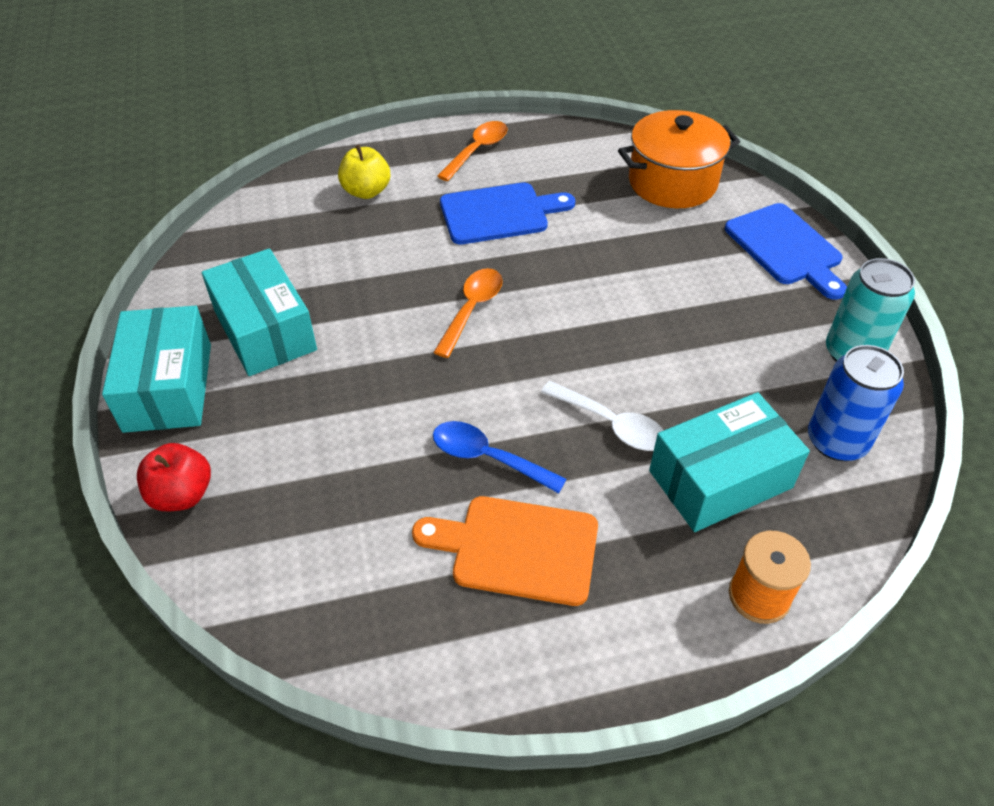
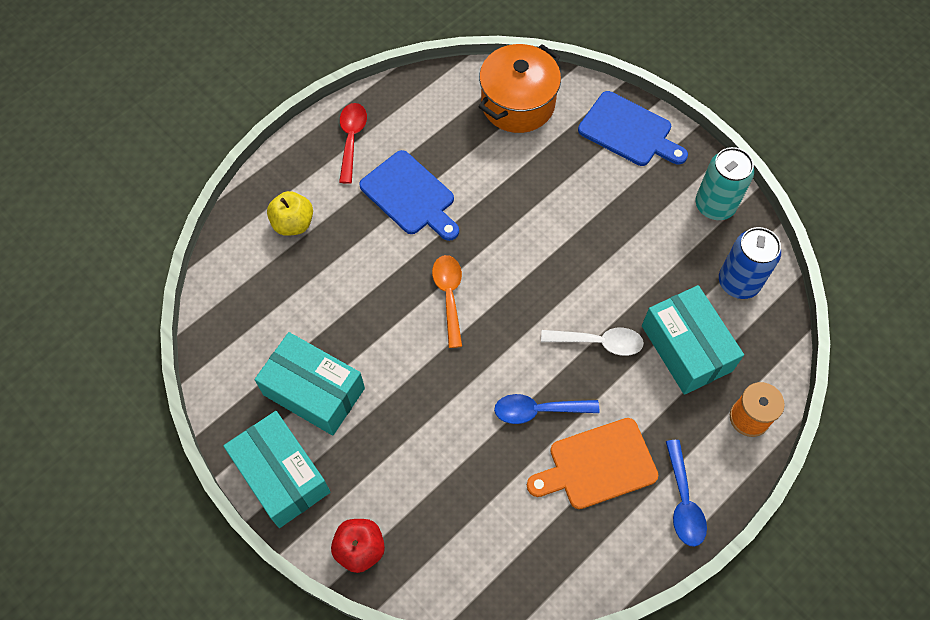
camera: 30 degrees left, 15 degrees up
orange spoon [437,121,508,181] -> red spoon [339,103,367,184]
blue cutting board [440,183,575,245] -> blue cutting board turned 90 degrees clockwise [359,150,459,241]
turquoise box [649,392,810,532] -> turquoise box turned 60 degrees counterclockwise [642,285,744,395]
none -> blue spoon [666,440,707,547]

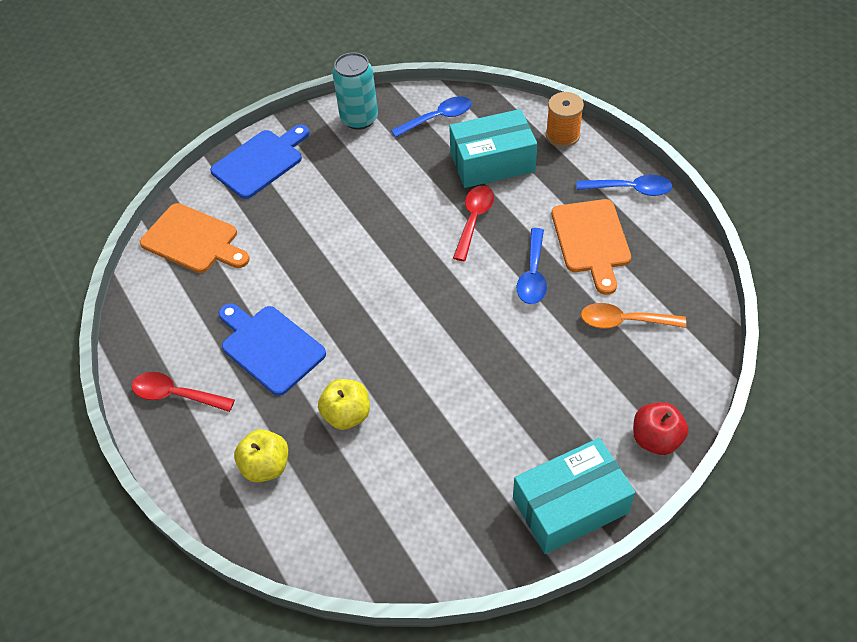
camera: 75 degrees left, 10 degrees down
turquoise box [254,332,365,436] -> none
blue cutting board [359,150,459,241] -> blue cutting board turned 105 degrees counterclockwise [219,303,326,396]
orange spoon [432,255,462,348] -> orange spoon moved to [581,303,686,329]
orange pot [478,44,561,133] -> orange cutting board [140,203,250,273]
white spoon [541,328,644,356] -> red spoon [453,186,494,261]
blue can [719,227,781,299] -> blue spoon [391,96,472,137]
none -> yellow apple [318,379,370,430]

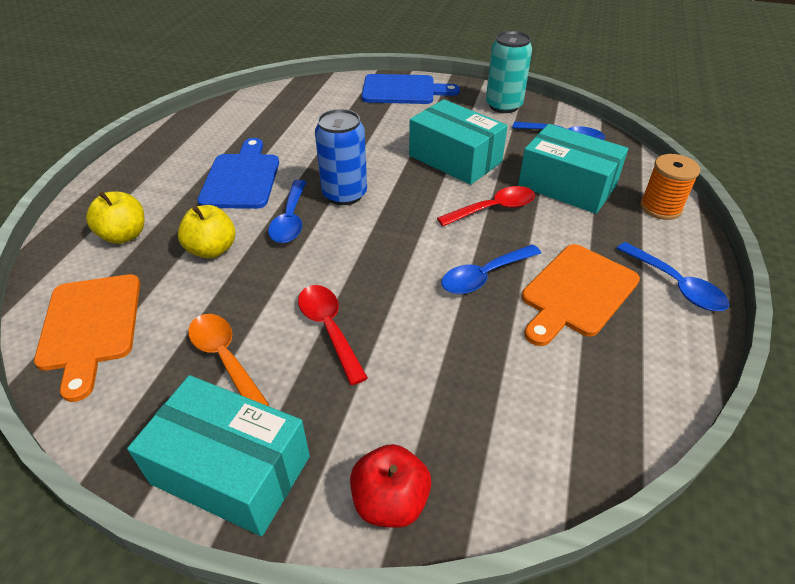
camera: 45 degrees right, 10 degrees down
red spoon [132,372,235,412] -> red spoon moved to [298,285,368,385]
orange cutting board [140,203,250,273] -> orange cutting board moved to [34,274,140,402]
orange spoon [581,303,686,329] -> orange spoon moved to [188,314,269,406]
none -> blue spoon [268,180,306,243]
none -> blue can [315,109,367,205]
none -> turquoise box [409,99,508,185]

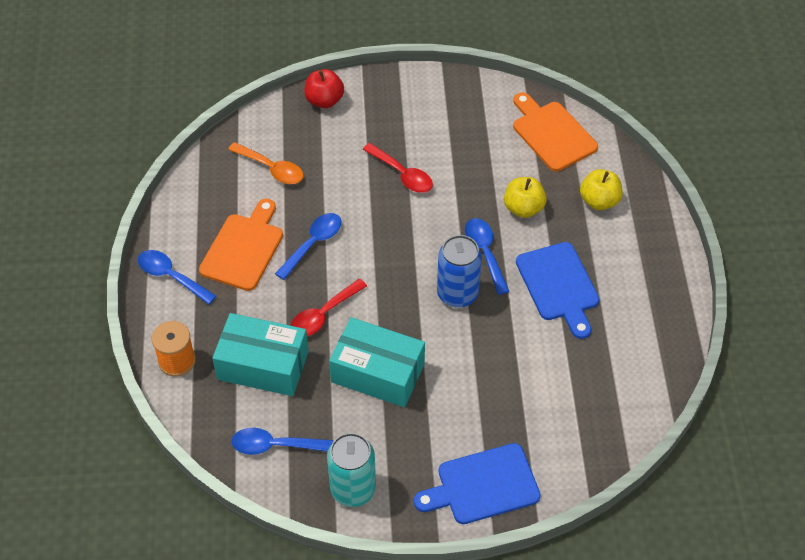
camera: 160 degrees right, 10 degrees up
turquoise box [127,375,310,536] -> none
orange spoon [188,314,269,406] -> orange spoon moved to [228,142,303,184]

